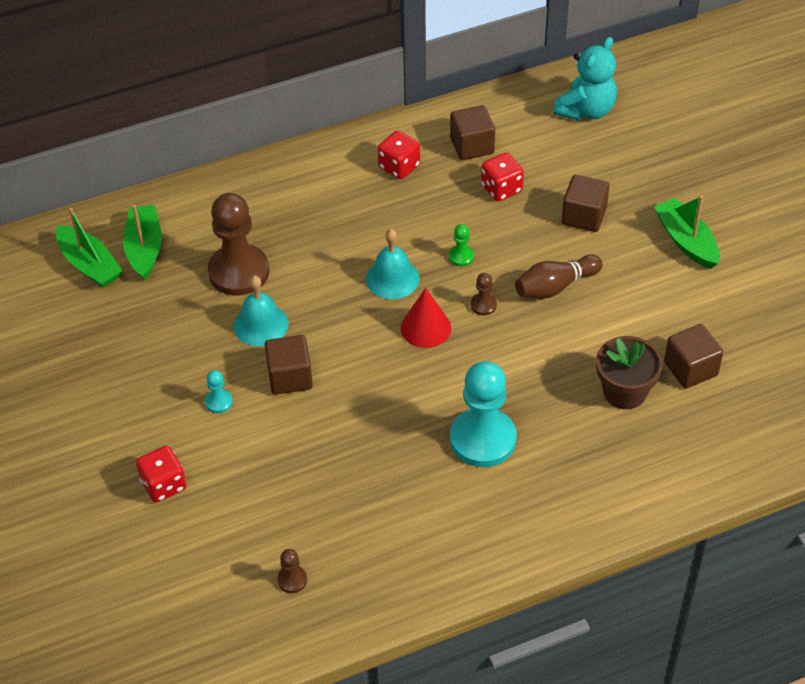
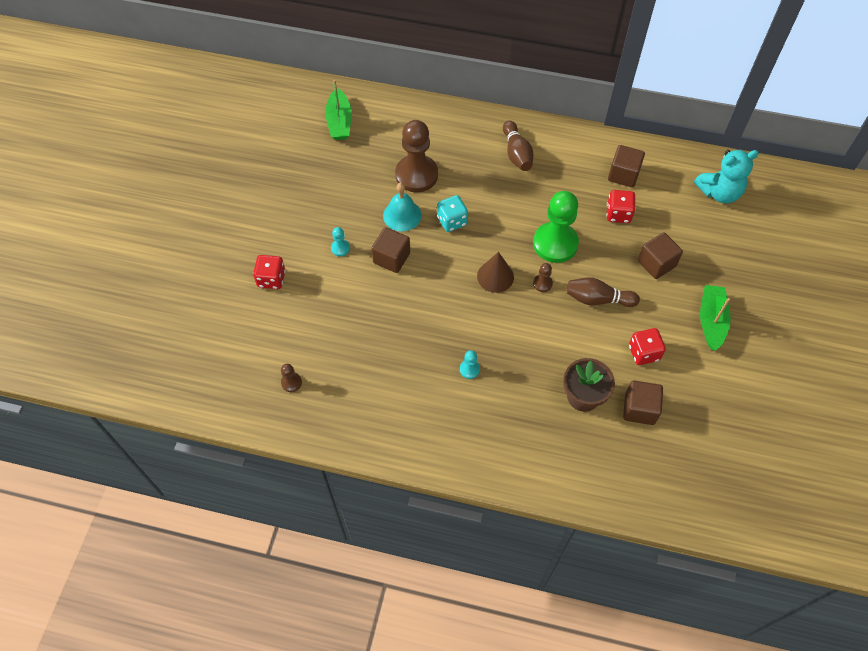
camera: 35 degrees right, 10 degrees up
green boat [123,204,162,280] -> none
turquoise bell [366,229,419,299] -> none
red dice [378,131,420,179] -> red dice moved to [629,328,666,365]
red cone [401,288,451,348] -> brown cone [477,252,514,293]
green pawn [448,224,474,266] -> green pawn [533,191,579,263], size x2.37
turquoise pawn [450,361,517,467] -> turquoise pawn [460,350,480,379], size x0.42
none -> turquoise dice [437,195,468,232]
none -> brown bowling pin [503,120,533,171]

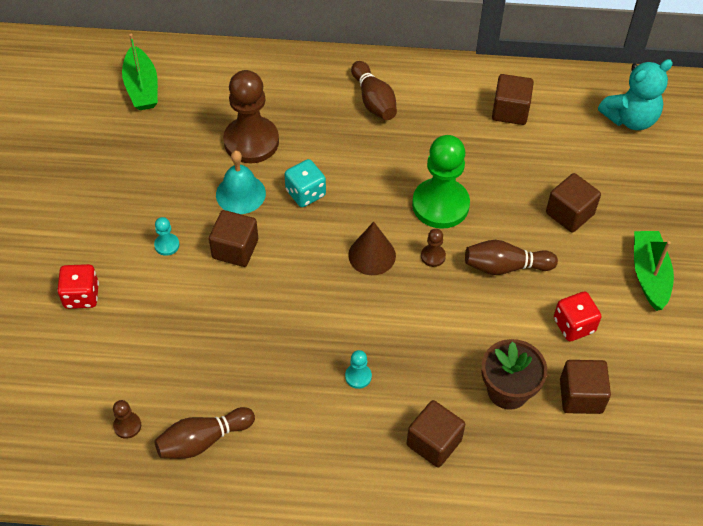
camera: 10 degrees left, 5 degrees down
red dice [606,190,636,223] -> none
none -> brown bowling pin [154,407,255,459]
none -> brown cube [407,400,465,468]

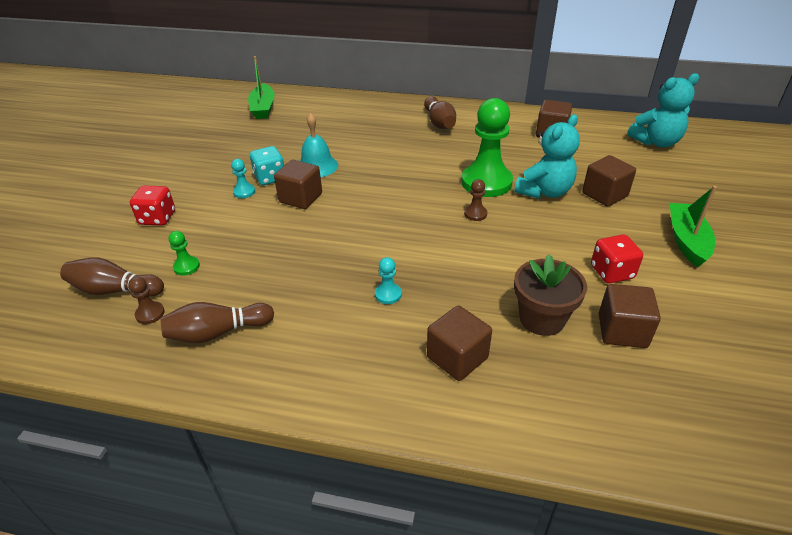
camera: 10 degrees right, 15 degrees down
brown pawn [223,70,279,163] -> none
turquoise dice [285,159,326,207] -> turquoise dice moved to [250,146,284,185]
brown cone [348,222,396,275] -> none
brown bowling pin [465,240,558,275] -> brown bowling pin moved to [60,257,164,297]
none -> green pawn [169,231,200,276]
none -> turquoise teddy bear [514,114,580,199]

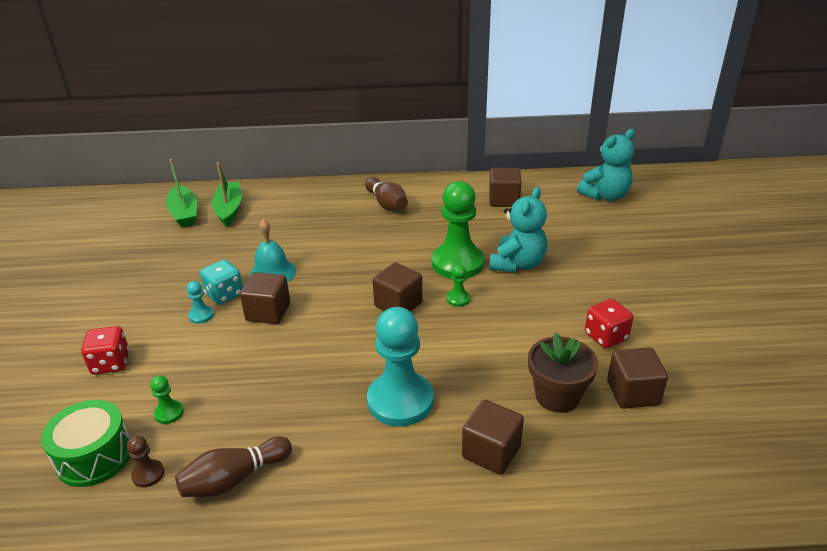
camera: 15 degrees left, 5 degrees down
brown bowling pin [60,257,164,297] -> green drum [41,400,130,487]
turquoise pawn [375,257,402,304] -> turquoise pawn [367,307,434,427], size x2.37
brown pawn [464,179,487,221] -> green pawn [447,265,470,307]
brown cube [582,155,636,207] -> brown cube moved to [372,262,423,311]
green boat [670,186,717,268] -> green boat moved to [211,162,242,227]

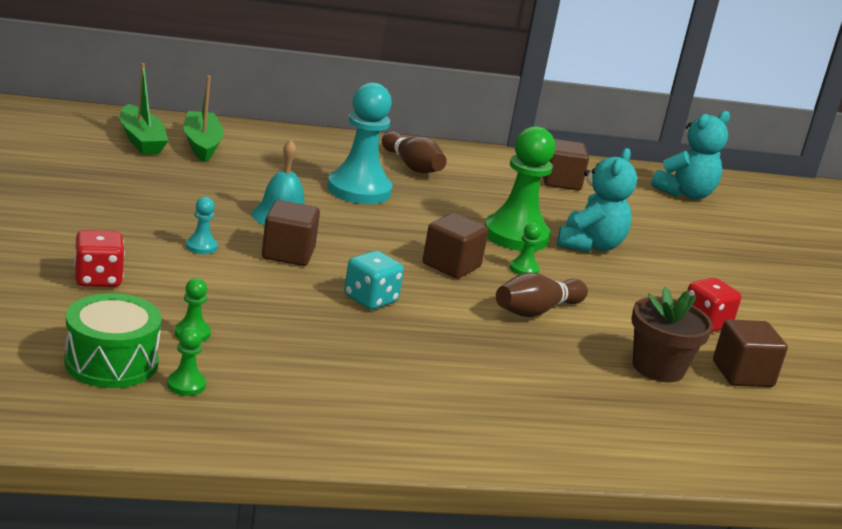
camera: 10 degrees left, 10 degrees down
brown pawn [127,435,164,488] -> green pawn [167,327,206,396]
brown bowling pin [175,436,292,497] -> brown bowling pin moved to [496,272,588,317]
turquoise dice [200,260,243,305] -> turquoise dice moved to [344,251,404,310]
turquoise pawn [367,307,434,427] -> turquoise pawn moved to [327,82,393,204]
brown cube [462,399,524,475] -> none

